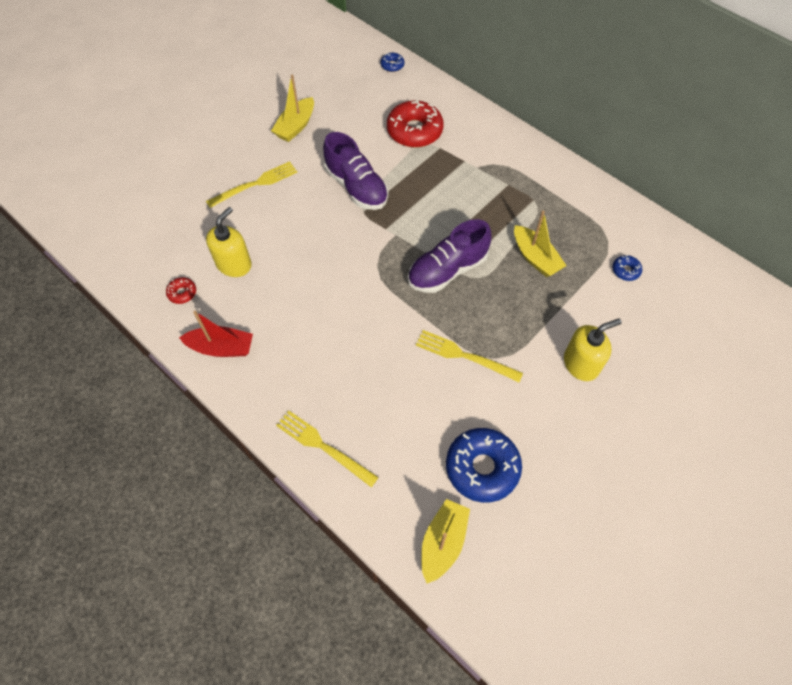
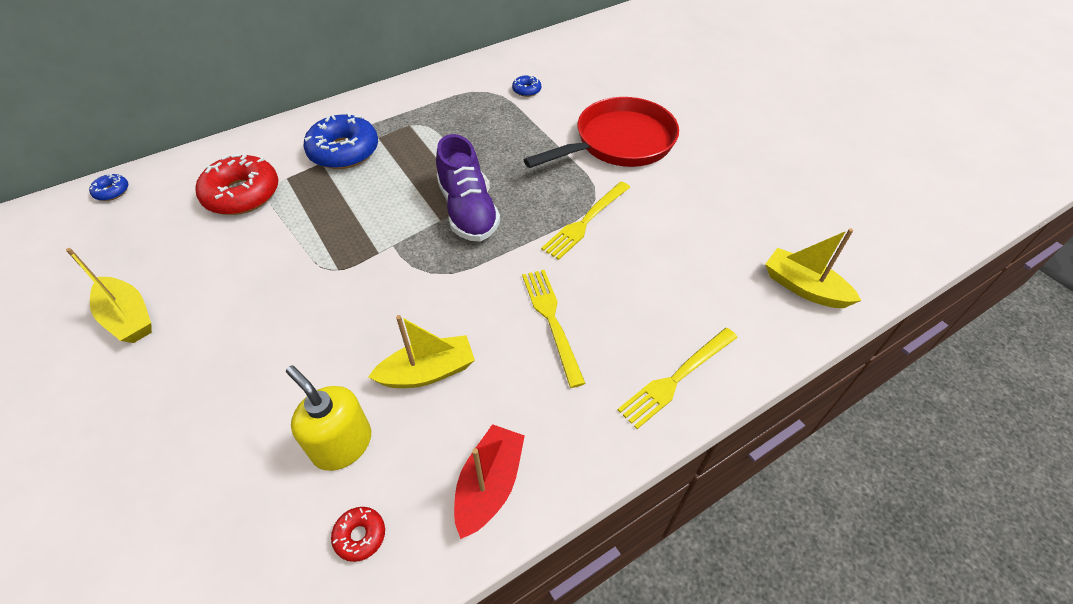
camera: 75 degrees left, 10 degrees down
yellow fork [206,161,297,208] -> yellow fork moved to [522,270,586,388]
purple shoe [323,132,388,210] -> none
blue donut [446,428,522,503] -> blue donut moved to [303,112,378,169]
yellow boat [514,210,566,277] -> yellow boat moved to [368,315,475,388]
yellow soap dispenser [564,318,622,381] -> red pan [524,97,679,168]

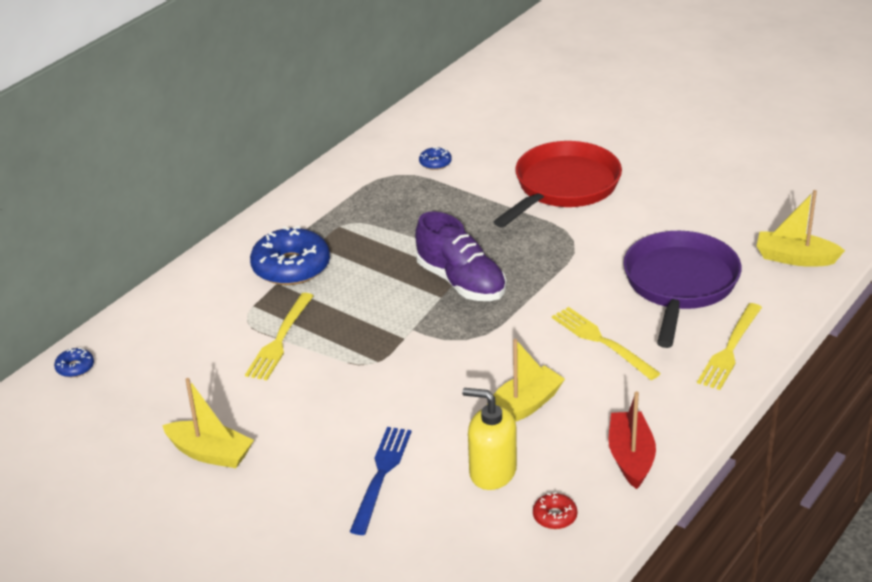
camera: 20 degrees left, 15 degrees down
red donut [195,154,278,215] -> none
yellow fork [541,181,630,260] -> yellow fork moved to [245,293,313,380]
none -> blue fork [350,427,411,535]
none -> purple pan [623,231,742,348]

